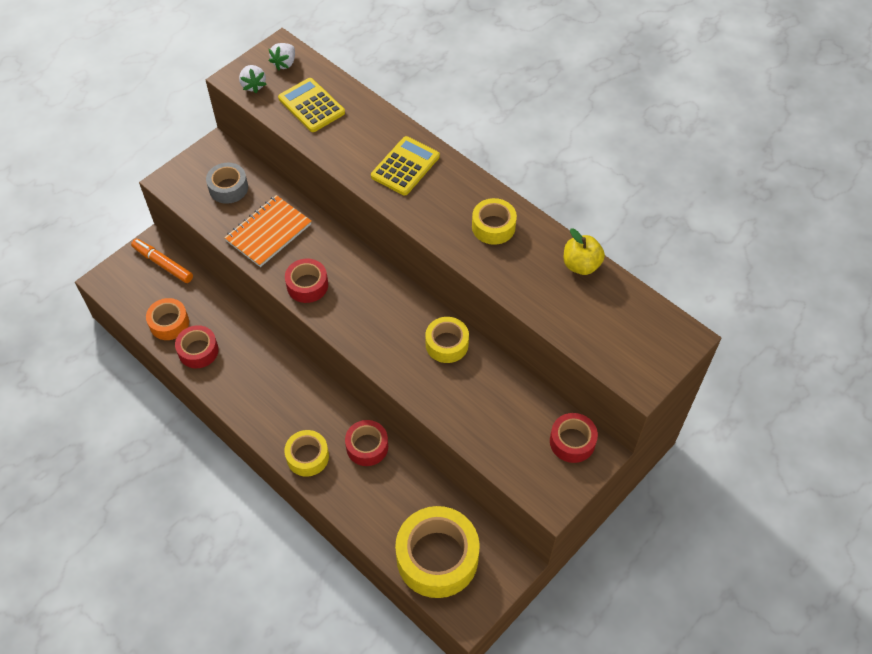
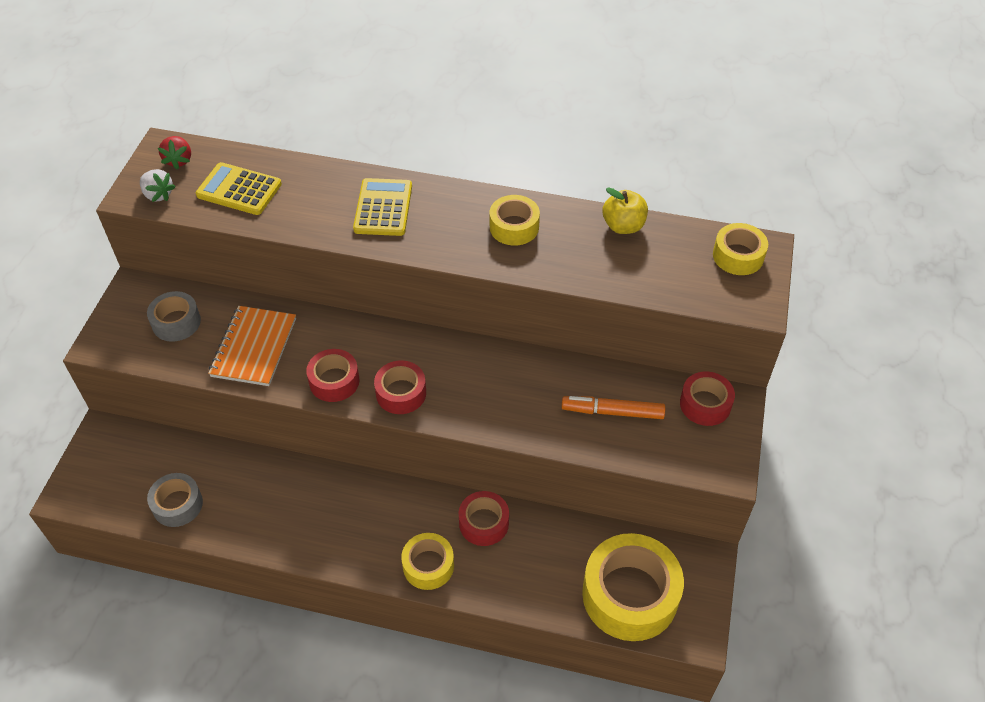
camera: 30 degrees left, 5 degrees down
orange marker [131,239,193,283] -> orange marker moved to [561,396,665,419]
orange tape [146,298,189,340] -> grey tape [147,473,203,527]
red tape [175,325,219,368] -> red tape moved to [374,360,426,414]
white strawberry [269,43,295,70] -> red strawberry [158,136,191,170]
yellow tape [425,317,469,363] -> yellow tape moved to [713,223,768,275]

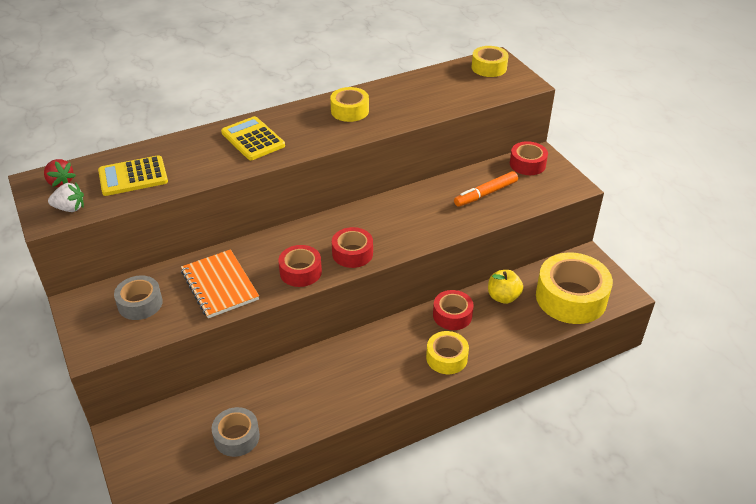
camera: 40 degrees left, 10 degrees down
yellow apple [603,187,648,234] -> yellow apple moved to [488,270,523,304]

